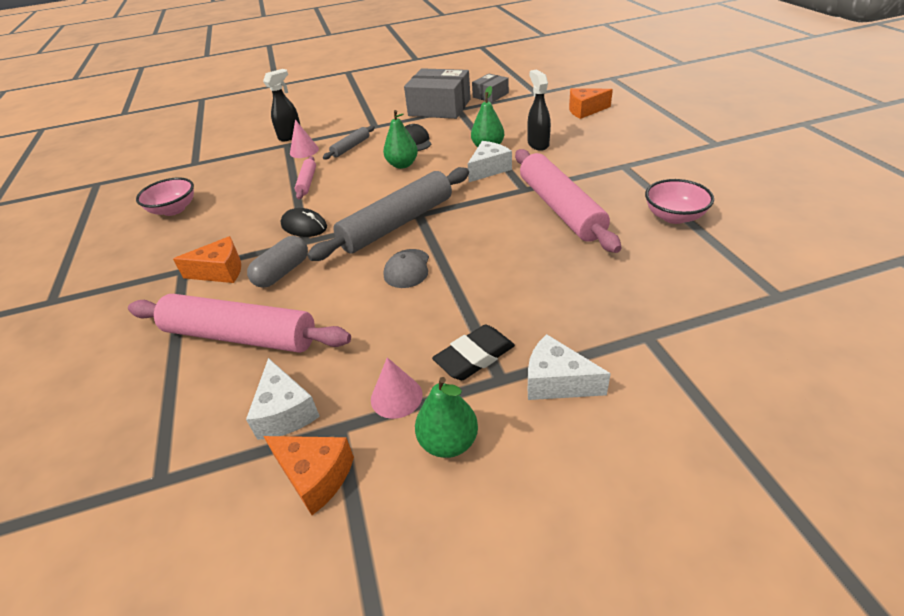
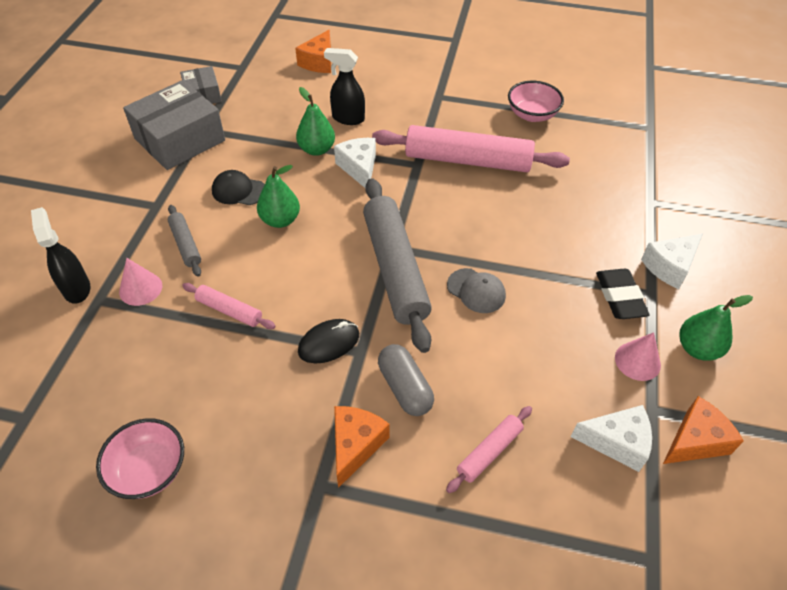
camera: 65 degrees left, 10 degrees up
pink rolling pin [128,294,351,353] -> pink rolling pin [446,406,532,493], size x0.47

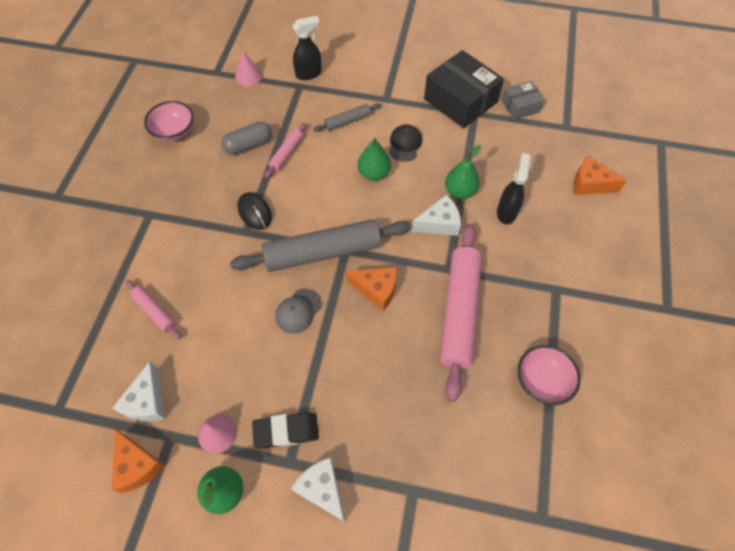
camera: 90 degrees right, 10 degrees up
pink cone [119,258,162,306] -> pink cone moved to [235,52,263,86]
grey box [123,80,225,170] -> black box [424,50,504,128]
orange cheese [334,406,390,488] -> orange cheese moved to [346,267,397,311]
grey capsule [378,344,434,416] -> grey capsule moved to [221,122,272,155]

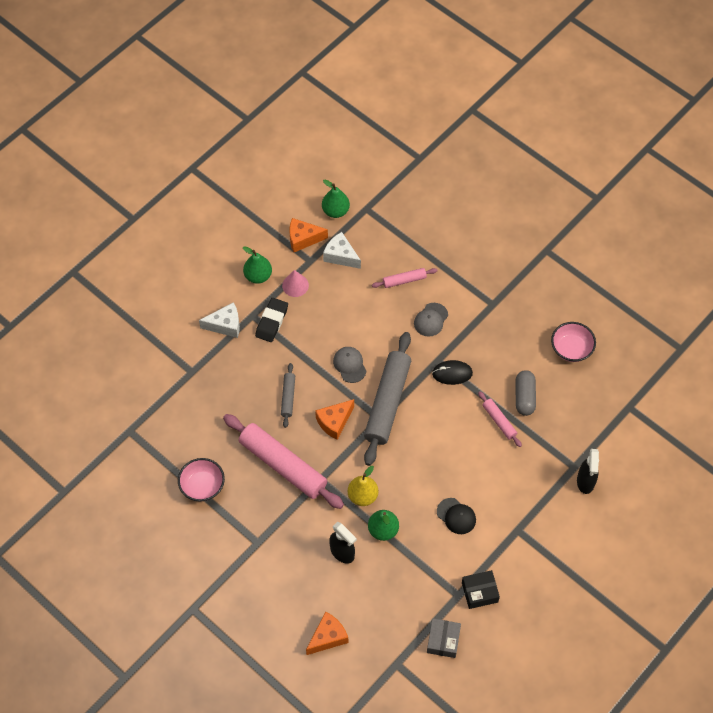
camera: 120 degrees right, 0 degrees up
pink cone [235,52,263,86] -> none
grey rolling pin [313,103,381,132] -> grey rolling pin moved to [281,363,295,428]
green pear [358,138,391,181] -> green pear moved to [322,180,350,218]
white cheese [411,194,461,236] -> yellow pear [348,466,378,506]
black box [424,50,504,128] -> black box [462,570,500,609], size x0.54
none -> grey cap [414,303,448,337]

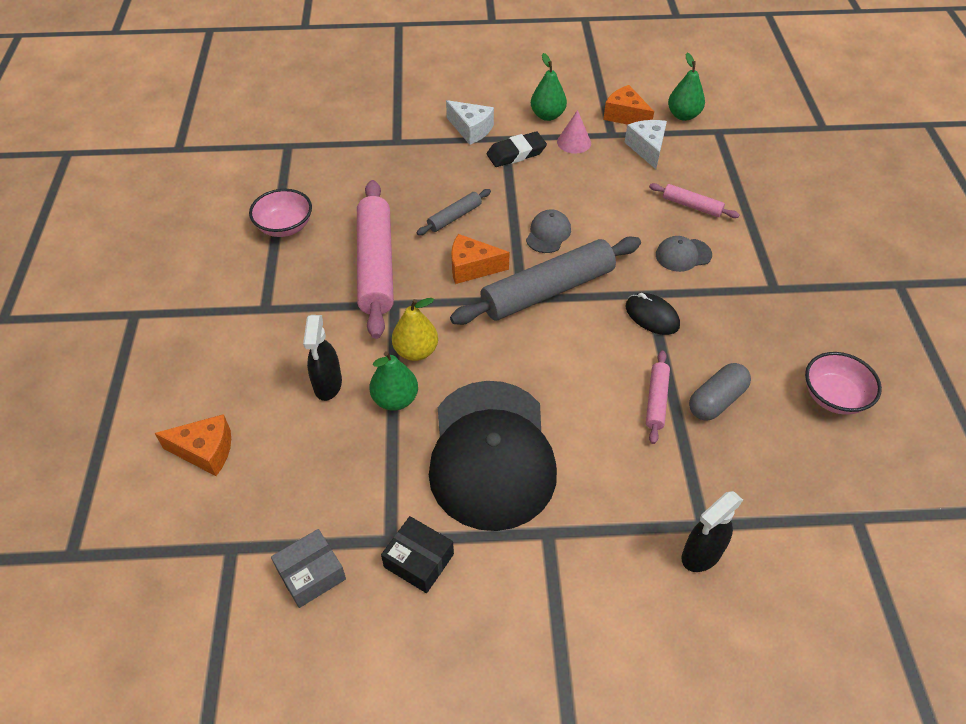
camera: 45 degrees right, 10 degrees down
black cap [437,498,476,534] -> black cap [429,381,557,531], size x2.50

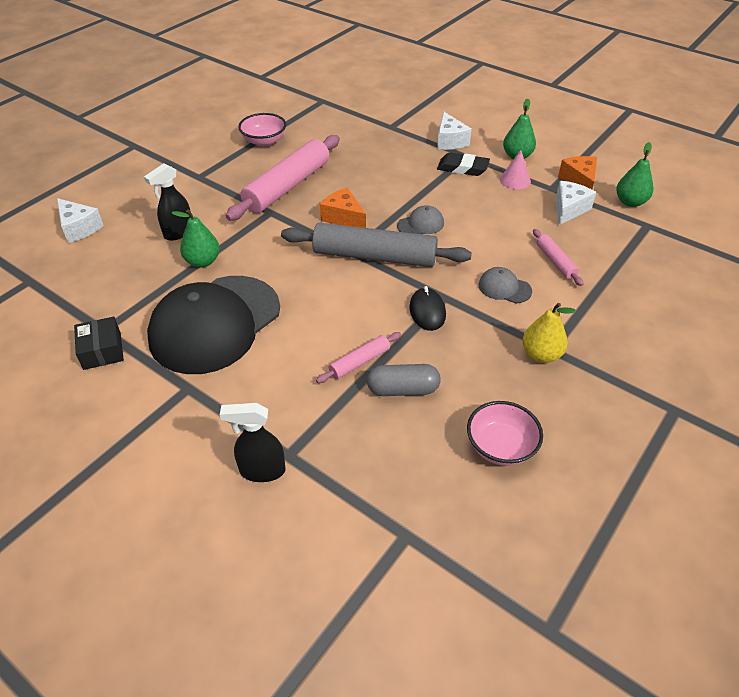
camera: 40 degrees right, 5 degrees down
orange cheese [155,414,231,476] -> white cheese [57,198,104,243]
grey box [271,529,346,608] -> none
yellow pear [392,298,438,361] -> yellow pear moved to [522,303,576,363]
grey rolling pin [417,189,491,235] -> none

